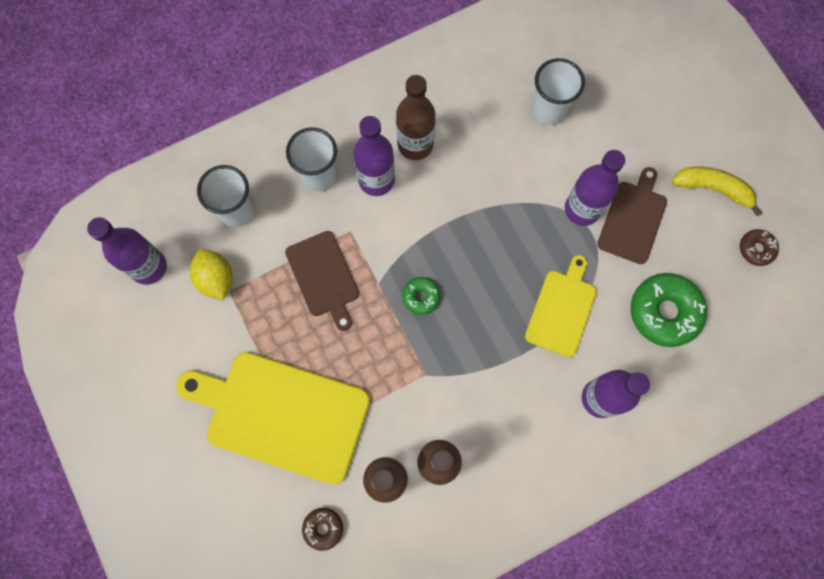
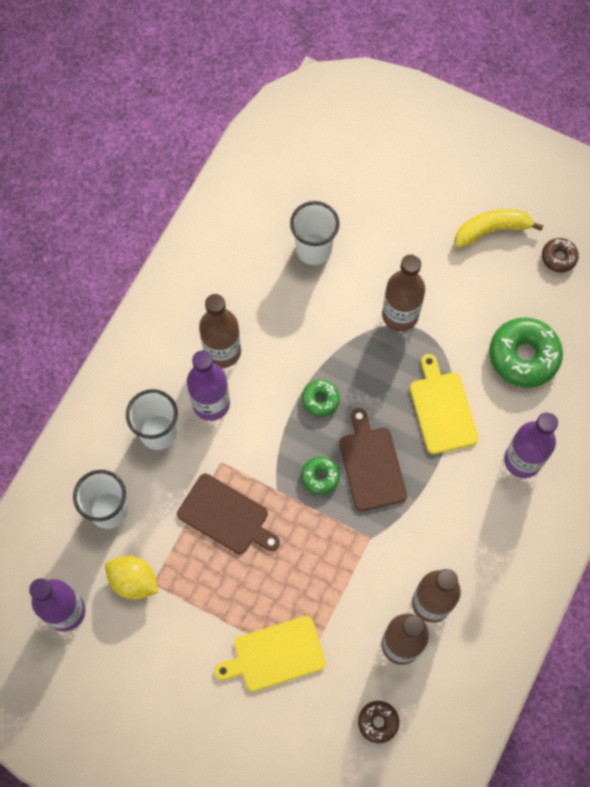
camera: 35 degrees left, 5 degrees down
yellow cutting board [176,352,370,485] -> yellow cutting board [214,616,326,692], size x0.56
purple bottle [565,150,625,226] -> brown bottle [382,254,425,331]
brown cutting board [597,167,667,264] -> brown cutting board moved to [339,408,407,511]
none -> green donut [302,380,340,417]

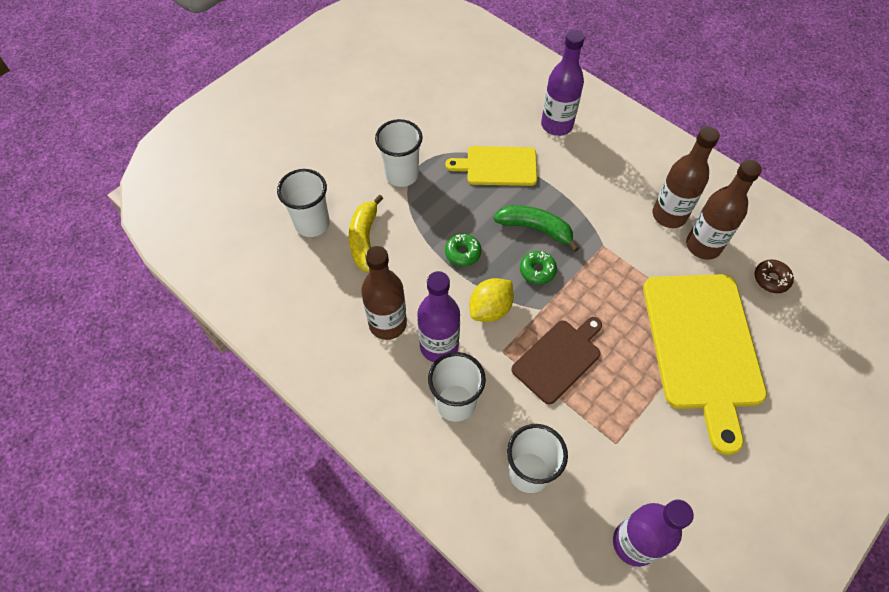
camera: 75 degrees left, 10 degrees down
yellow lemon [105,556,159,600] -> yellow lemon moved to [470,278,514,322]
yellow cutting board [214,616,326,692] -> yellow cutting board [643,274,767,455], size x1.79
brown cutting board [339,408,407,511] -> green banana [494,205,579,252]
brown bottle [382,254,425,331] -> white cup [375,119,423,187]
yellow banana [455,209,544,248] -> yellow banana moved to [349,195,384,272]
green donut [489,318,563,388] -> none
brown donut [542,238,579,272] -> none

